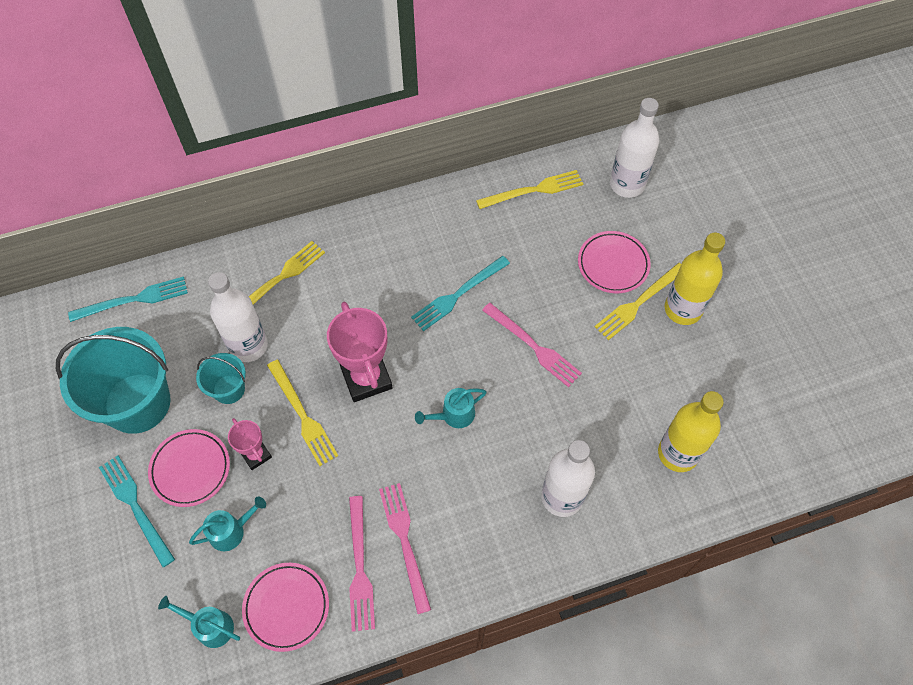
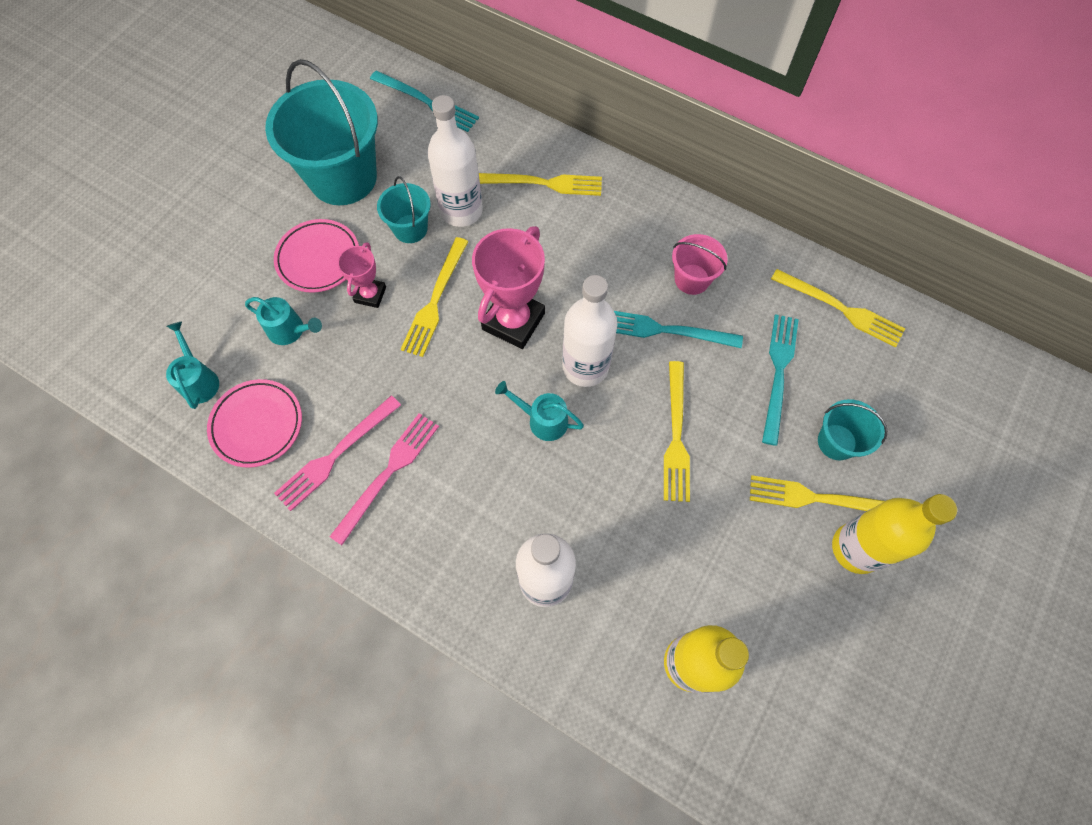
camera: 50 degrees right, 5 degrees up
turquoise fork [99,456,175,567] -> turquoise fork moved to [762,314,799,446]
pink fork [482,303,582,387] -> yellow fork [664,361,690,502]
pink plate [578,231,651,293] -> turquoise bucket [818,399,888,460]
white bottle [610,98,659,198] -> white bottle moved to [562,275,618,387]
none -> pink bucket [672,234,728,295]

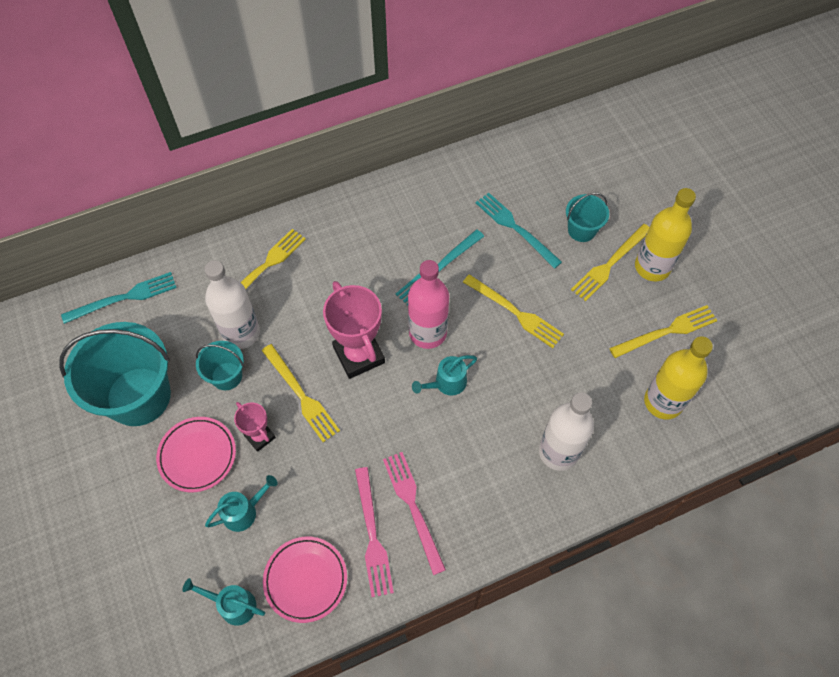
camera: 55 degrees left, 5 degrees down
white bottle [562,275,618,387] -> pink bottle [408,260,449,349]
pink bucket [672,234,728,295] -> none
yellow fork [771,269,905,348] -> yellow fork moved to [609,305,717,358]

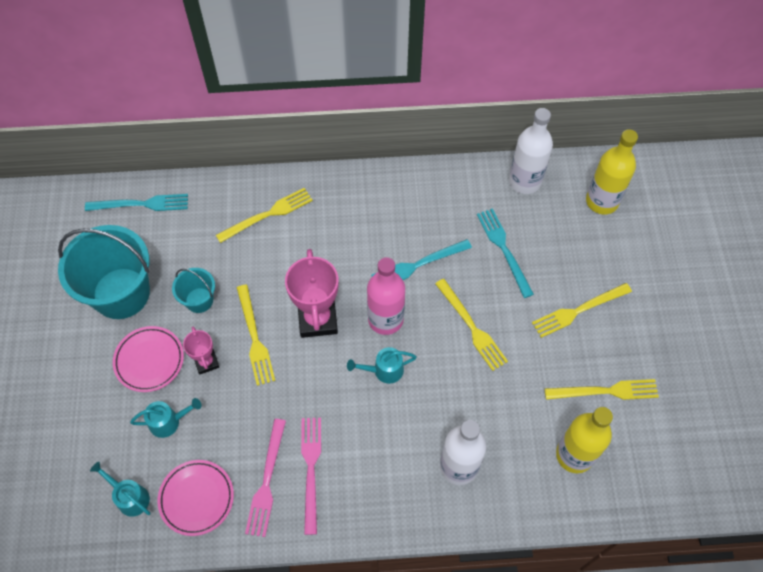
camera: 20 degrees right, 0 degrees up
white bottle [204,260,260,349] -> white bottle moved to [509,108,553,194]
turquoise bucket [566,193,609,242] -> none
yellow bottle [635,188,696,281] -> yellow bottle moved to [586,129,638,214]

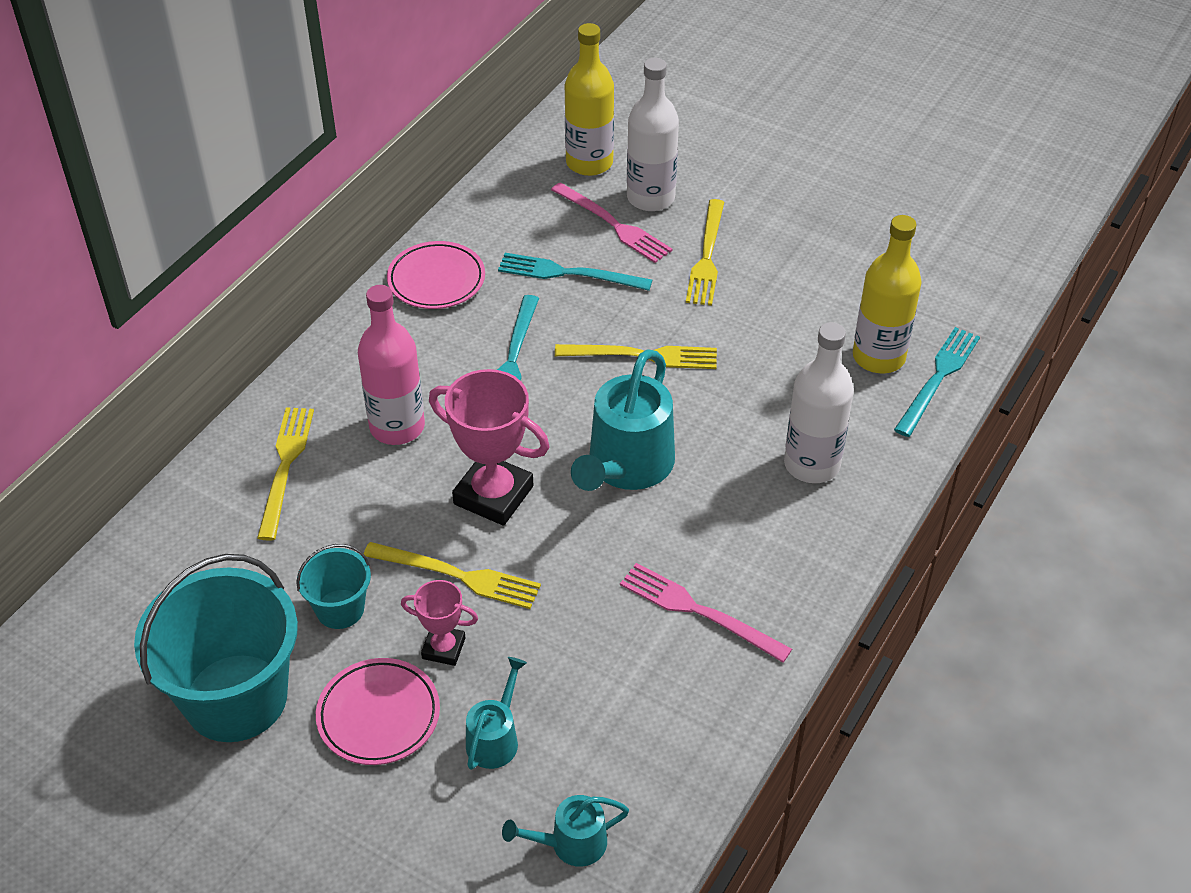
camera: 55 degrees left, 15 degrees down
turquoise fork [85,194,188,211] -> turquoise fork moved to [894,327,980,437]
pink plate [158,460,234,536] -> pink plate moved to [387,241,485,309]
pink fork [245,419,286,537] -> pink fork moved to [551,182,673,263]
turquoise watering can [347,347,417,384] -> turquoise watering can [571,349,675,491], size x1.90
pink bottle [367,257,405,335] -> pink bottle moved to [358,285,425,445]
white bottle [509,108,553,194] -> white bottle moved to [627,58,679,211]
yellow fork [545,379,659,400] -> none

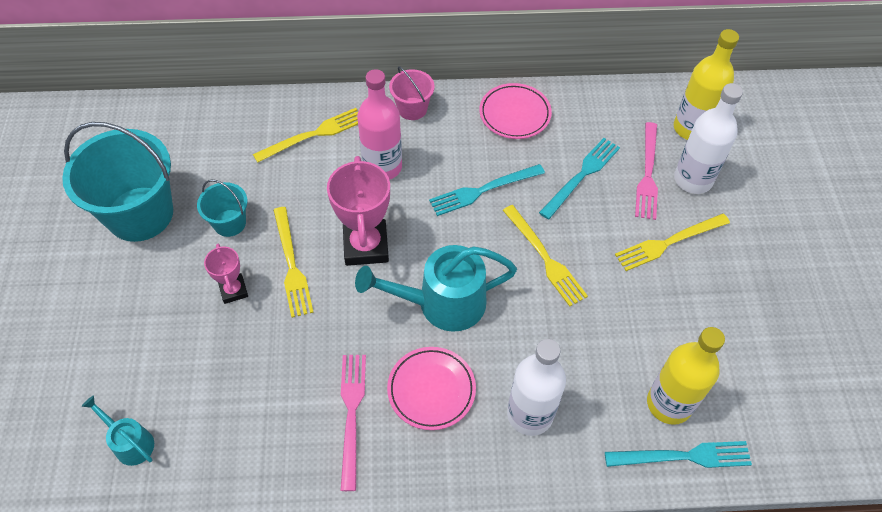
camera: 55 degrees right, 10 degrees up
pink plate [316,658,440,765] -> pink plate moved to [387,347,476,430]
turquoise watering can [466,657,527,770] -> none
turquoise fork [498,253,652,291] -> turquoise fork turned 60 degrees clockwise [539,138,620,219]
none -> pink bucket [389,66,435,120]

